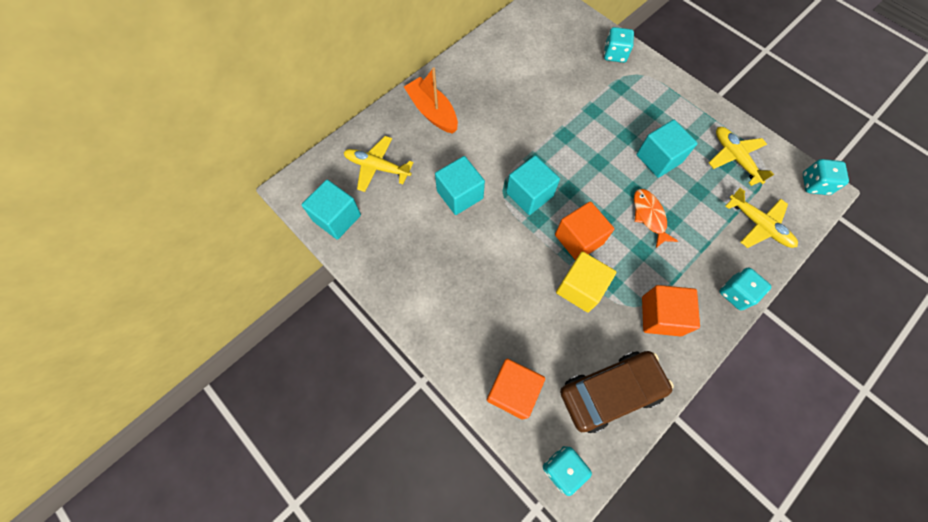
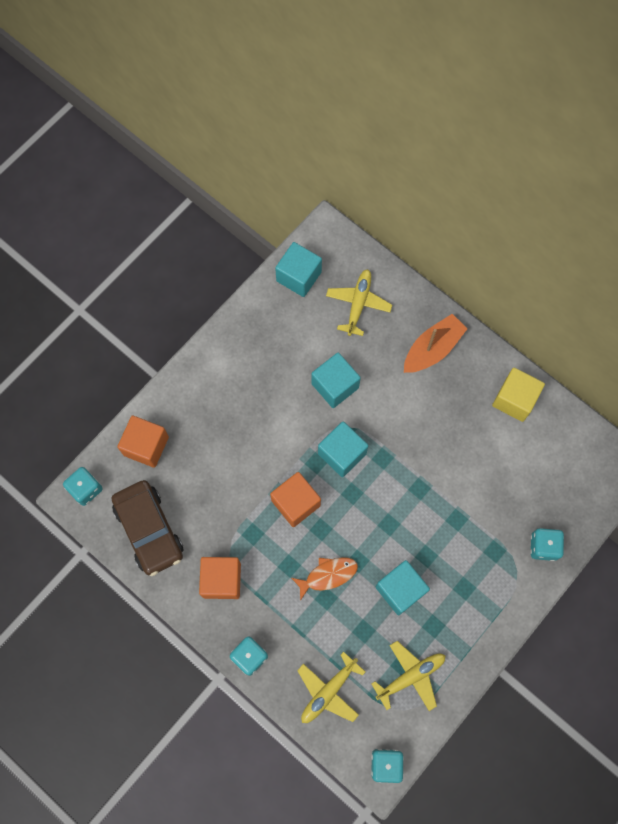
camera: 85 degrees right, 5 degrees up
yellow cube [556,252,616,313] -> yellow cube moved to [492,368,545,422]

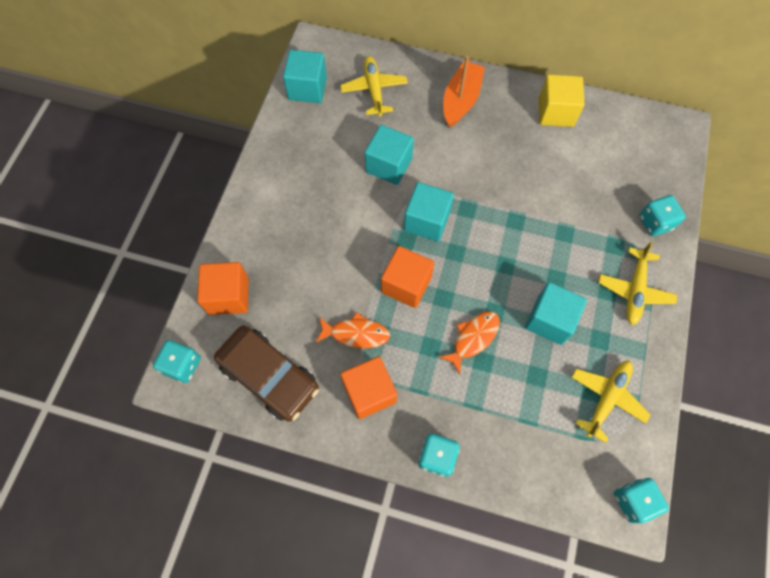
camera: 25 degrees left, 5 degrees down
yellow plane [297,652,365,723] -> yellow plane moved to [598,242,677,325]
none -> orange fish [315,312,390,348]

